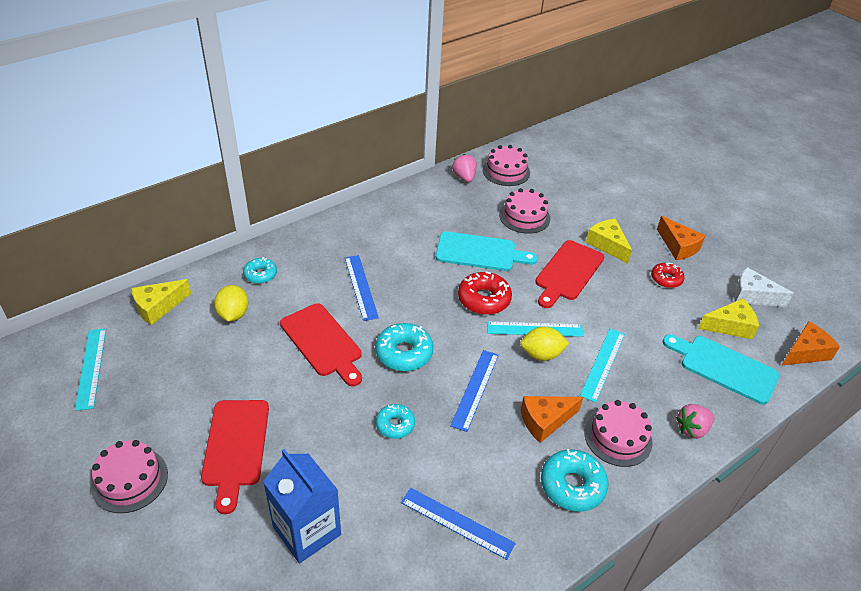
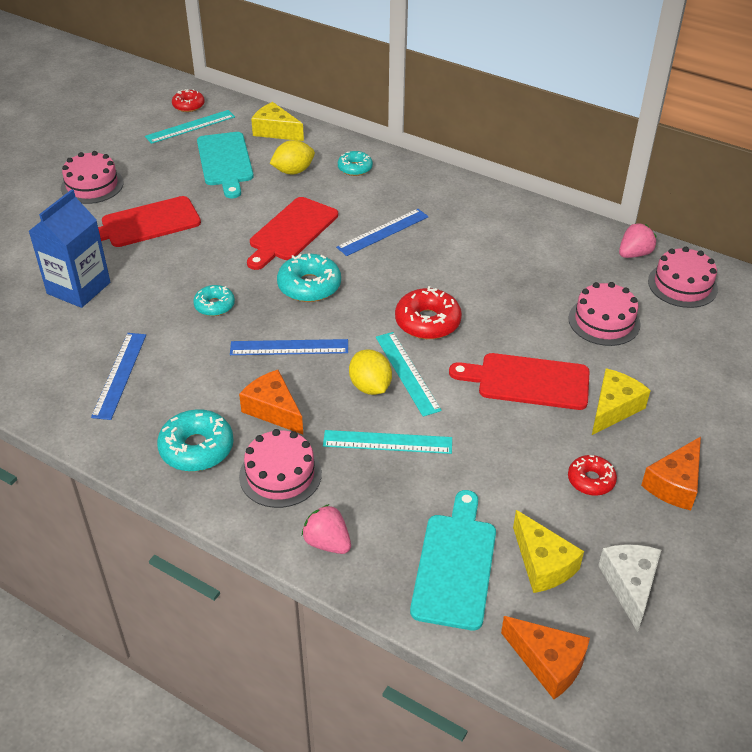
camera: 70 degrees right, 0 degrees up
turquoise cutting board [436,231,537,271] -> turquoise cutting board moved to [197,132,254,198]
none -> red donut [172,89,205,112]

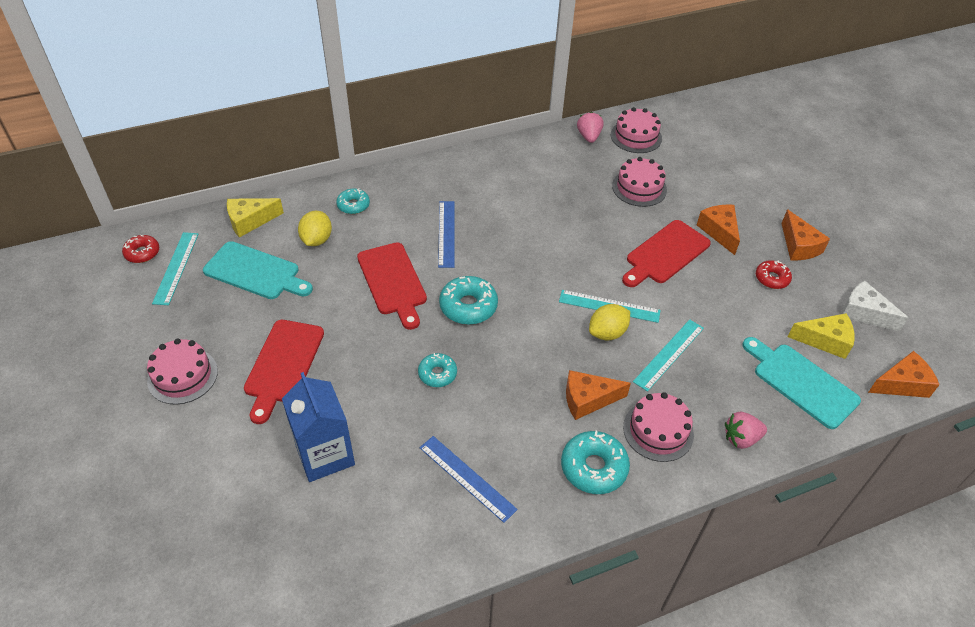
camera: 55 degrees left, 5 degrees up
blue ruler [230,339,348,355] -> none
yellow lemon [349,349,392,395] -> yellow lemon turned 45 degrees counterclockwise [589,304,630,340]
red donut [395,286,462,339] -> none
yellow cheese [592,368,651,435] -> orange cheese [697,205,740,255]

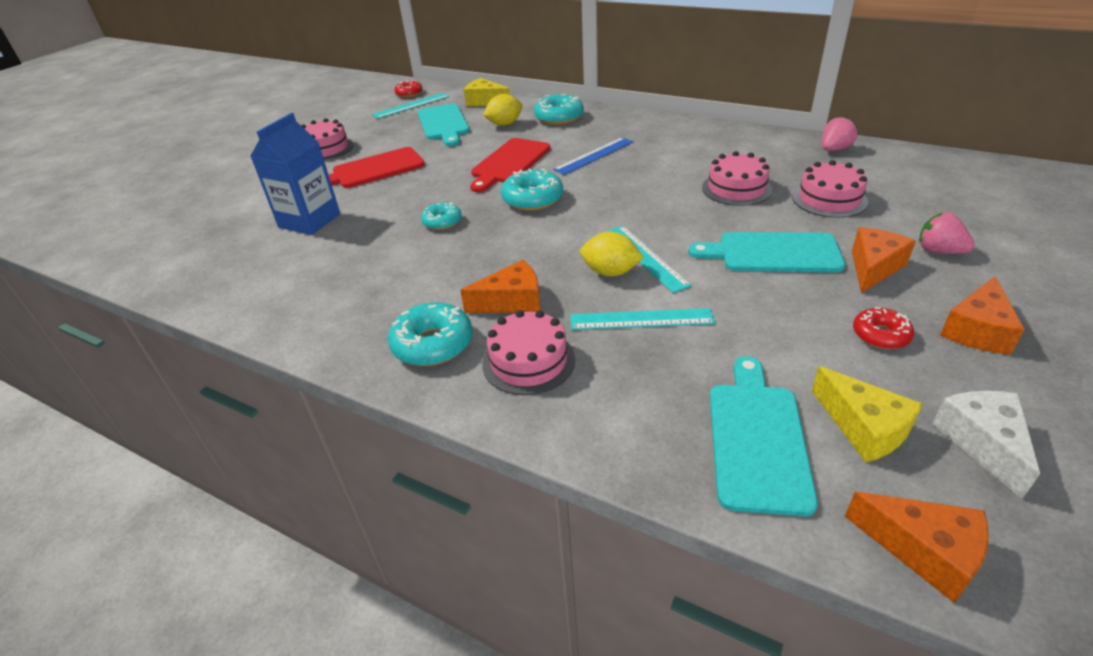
camera: 55 degrees right, 10 degrees down
turquoise donut [336,188,370,214] -> turquoise donut [534,94,584,125], size x1.60
blue ruler [420,436,518,523] -> none
orange cheese [566,370,631,420] -> orange cheese turned 120 degrees clockwise [460,260,540,313]
pink cake [611,107,662,153] -> pink cake moved to [702,151,772,206]
red cutting board [622,220,711,287] -> turquoise cutting board [688,232,845,272]
pink strawberry [725,412,767,449] -> pink strawberry moved to [919,212,975,254]

